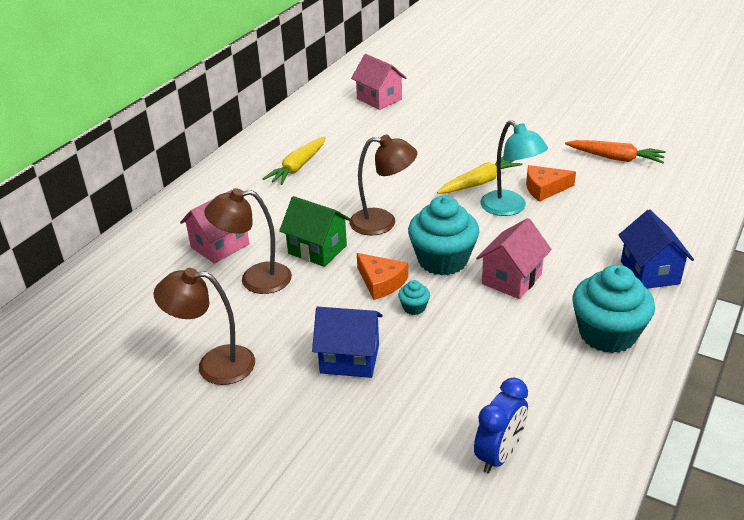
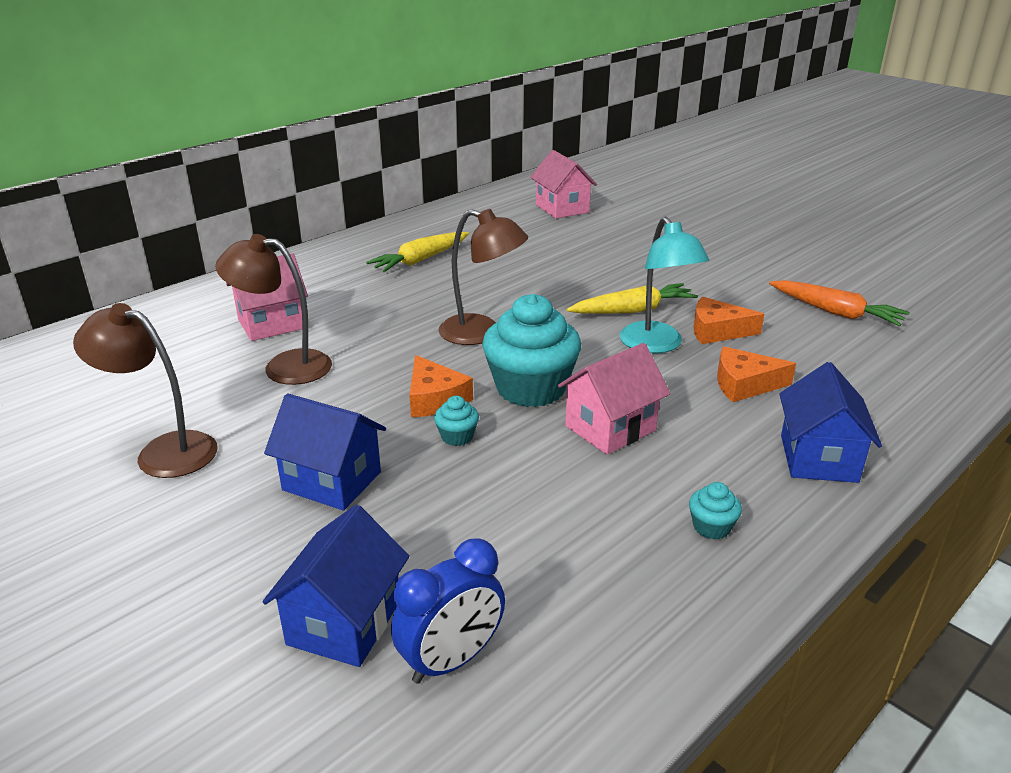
camera: 15 degrees right, 5 degrees down
green house [279,196,351,267] -> none
turquoise cupcake [572,265,655,353] -> turquoise cupcake [689,482,742,539], size x0.42
none -> blue house [262,505,409,667]
none -> orange cheese [717,346,796,402]

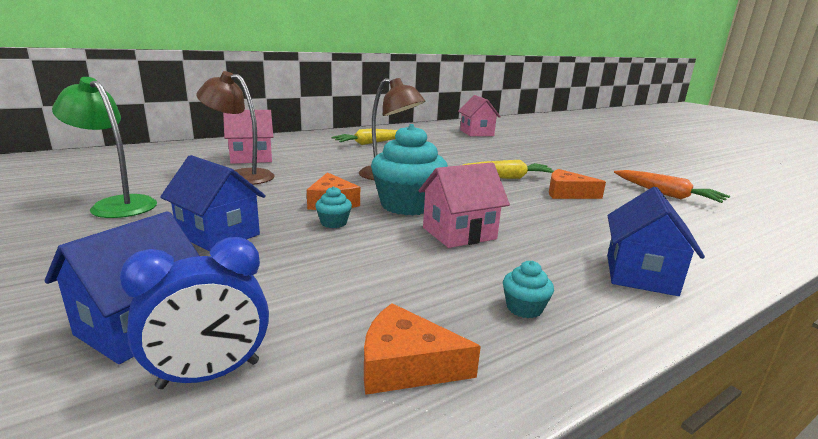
camera: 10 degrees right, 10 degrees down
brown lamp [73,303,218,478] -> green lamp [52,77,157,218]
turquoise lamp [620,217,709,353] -> none
orange cheese [717,346,796,402] -> orange cheese moved to [364,303,481,395]

